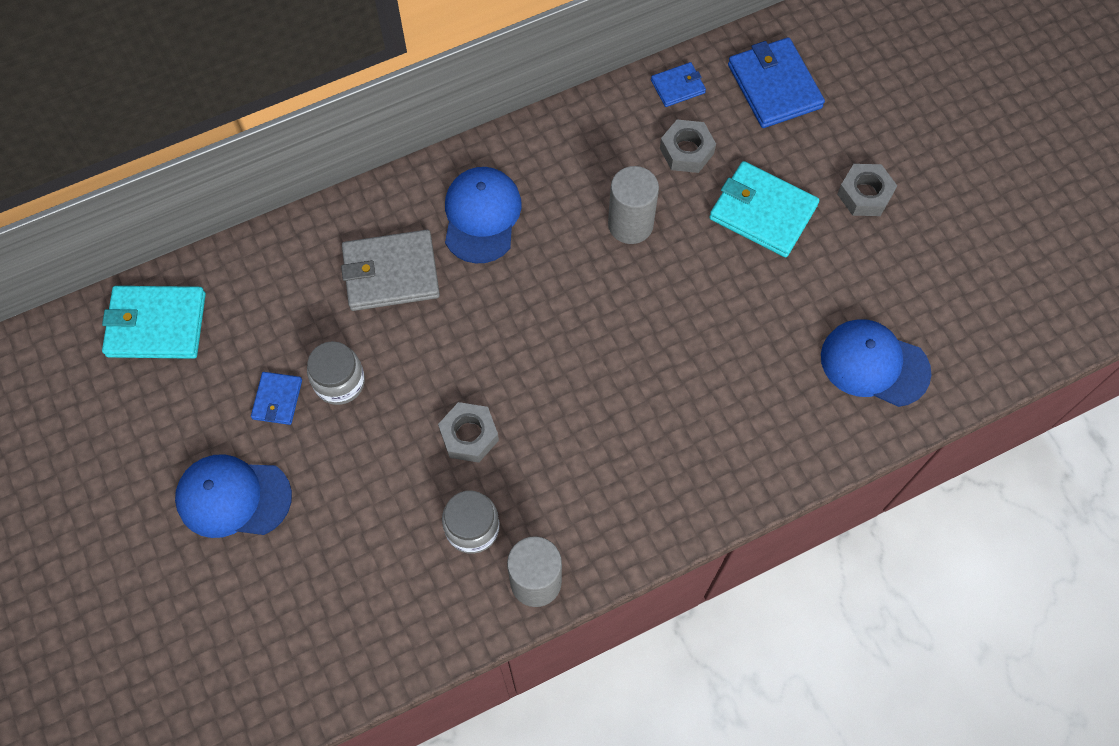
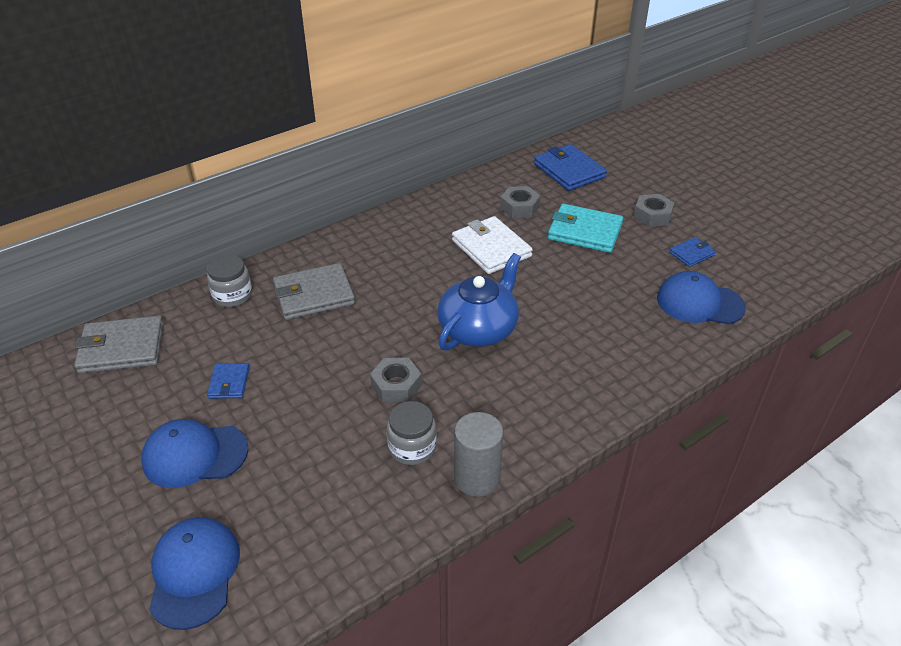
camera: 10 degrees left, 25 degrees down
turquoise wallet [102,286,206,359] -> grey wallet [74,316,163,374]
grey jar [307,341,365,405] -> grey jar moved to [207,255,252,307]
blue cap [445,167,522,264] -> blue cap moved to [149,517,240,630]
grey cylinder [608,166,659,244] -> white wallet [452,216,533,274]
blue wallet [651,62,706,107] -> blue wallet moved to [669,237,716,267]
none -> blue teapot [437,253,521,351]

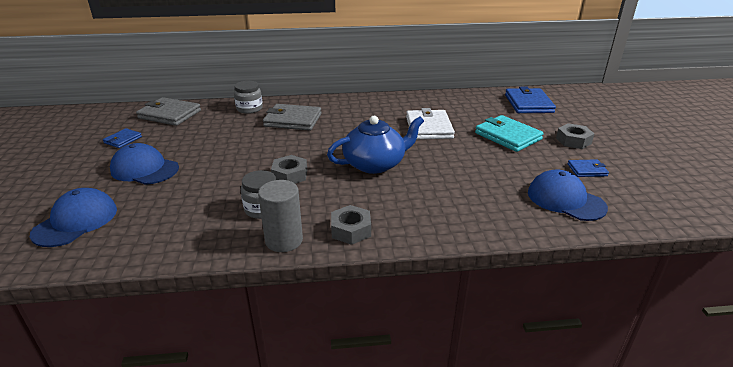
camera: 30 degrees right, 10 degrees down
blue wallet [207,363,249,399] -> blue wallet moved to [103,128,142,148]
grey nut [500,186,541,218] -> grey nut moved to [331,205,371,245]

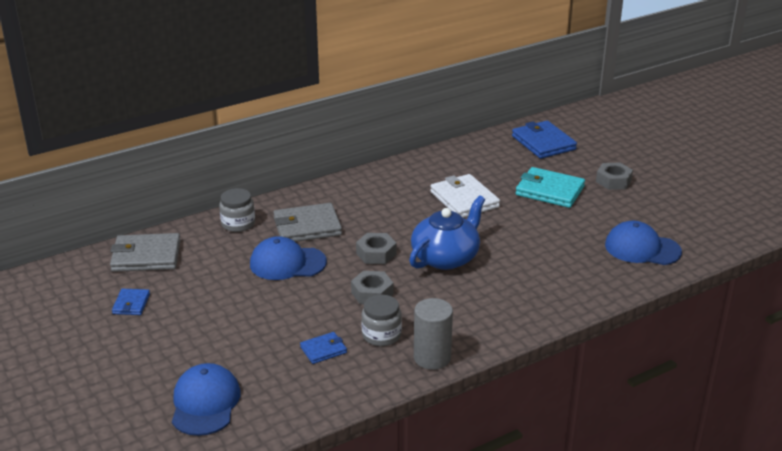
camera: 25 degrees left, 0 degrees up
blue cap [110,143,179,185] -> blue cap moved to [250,236,327,280]
grey nut [331,205,371,245] -> grey nut moved to [356,233,397,264]
blue wallet [567,159,609,177] -> blue wallet moved to [300,332,347,364]

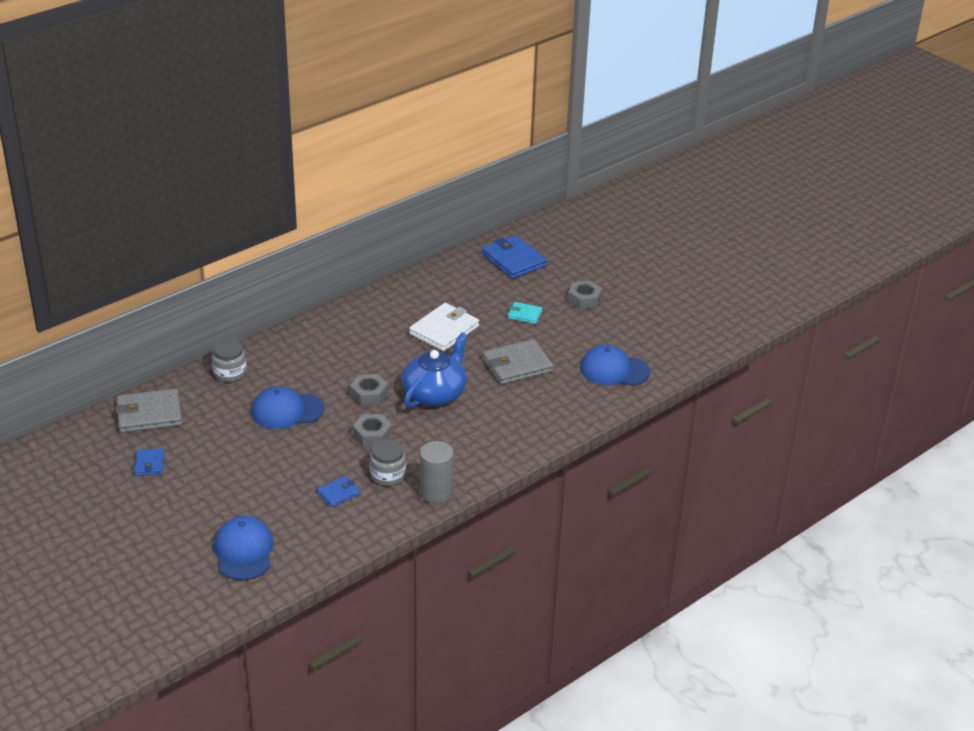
camera: 10 degrees left, 5 degrees up
grey wallet [273,203,342,242] -> grey wallet moved to [482,339,553,385]
white wallet [430,174,500,218] -> white wallet turned 75 degrees clockwise [409,303,479,351]
turquoise wallet [516,167,585,208] -> turquoise wallet [508,302,542,324], size x0.53

